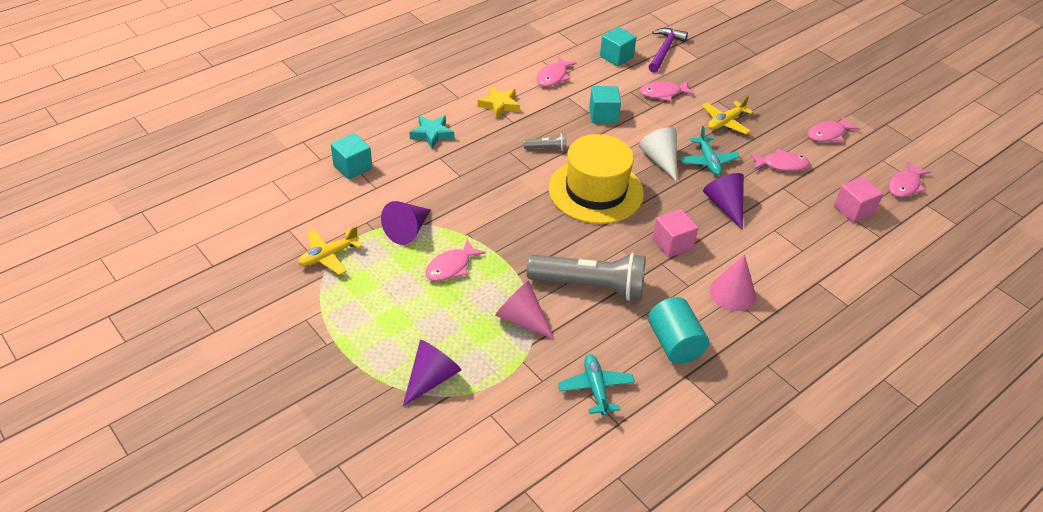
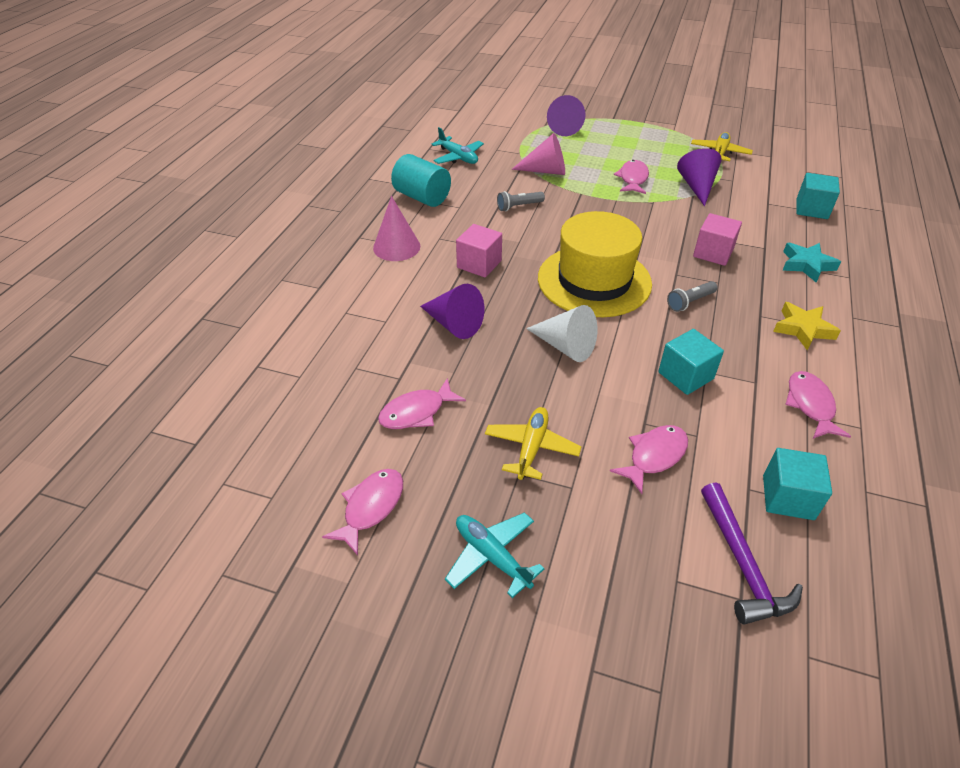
camera: 150 degrees right, 0 degrees up
grey flashlight [527,253,646,301] -> grey flashlight [497,191,545,211], size x0.43
turquoise plane [680,126,740,176] -> turquoise plane moved to [445,512,544,598]
pink cube [834,177,883,223] -> pink cube moved to [693,213,742,266]
pink fish [888,161,930,197] -> none

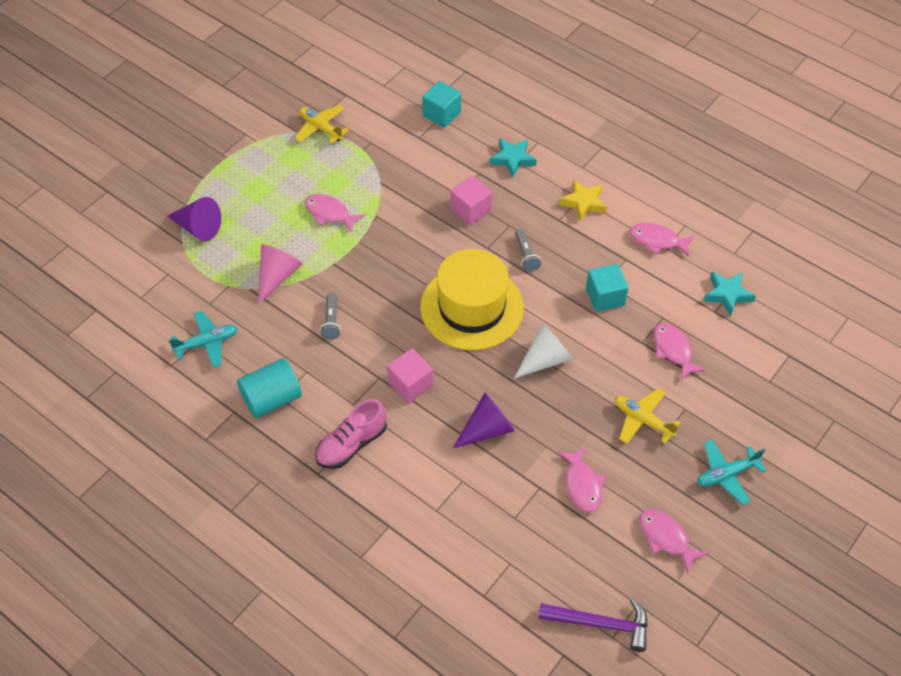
camera: 70 degrees left, 10 degrees up
pink cone [373,196,420,261] -> pink shoe [315,399,387,469]
purple cone [677,148,722,206] -> none
purple hammer [701,483,803,624] -> purple hammer moved to [538,598,648,652]
turquoise cube [763,448,832,520] -> turquoise star [704,272,756,316]

